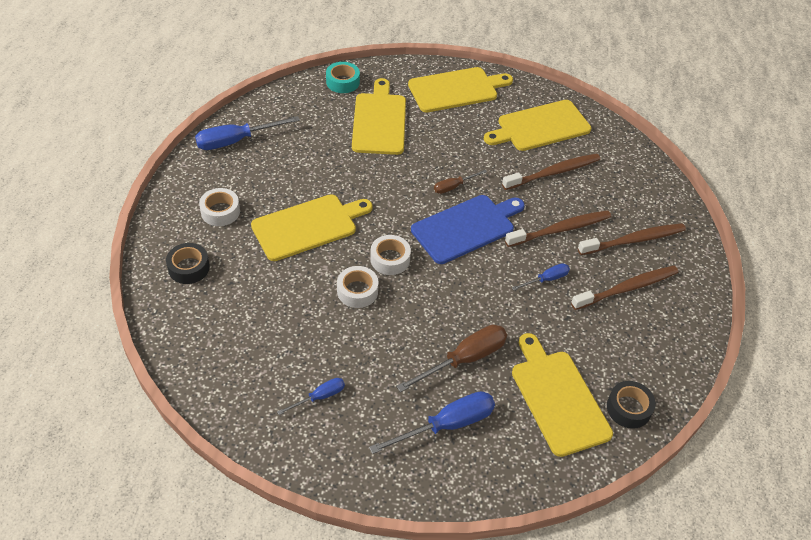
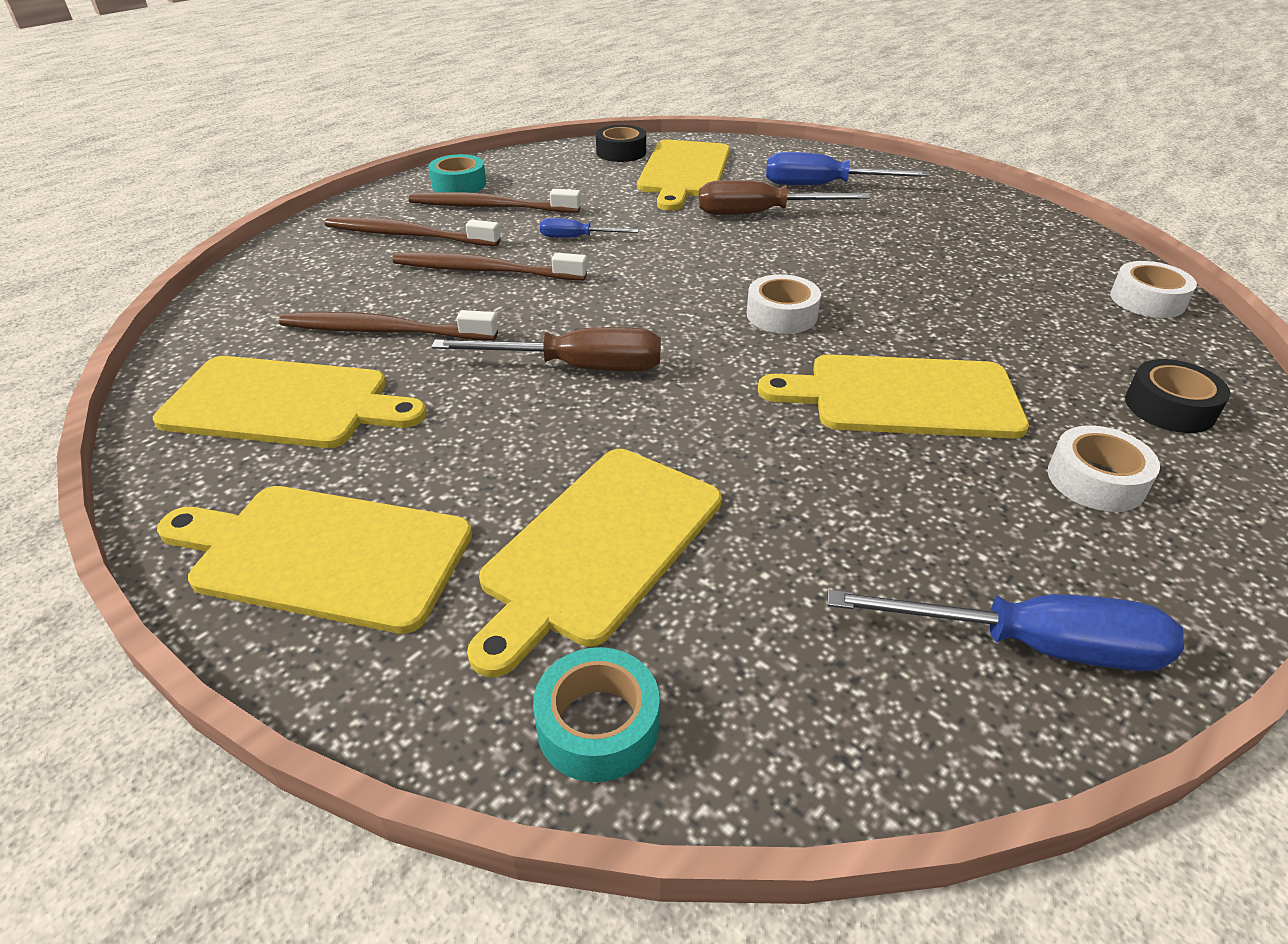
camera: 145 degrees left, 10 degrees down
blue screwdriver [277,378,345,415] -> none
white tape [337,266,378,308] -> white tape moved to [1110,261,1197,318]
blue cutting board [411,195,525,264] -> none
brown screwdriver [434,170,487,194] -> brown screwdriver [431,327,661,371], size x1.82
none -> turquoise tape [428,154,486,193]

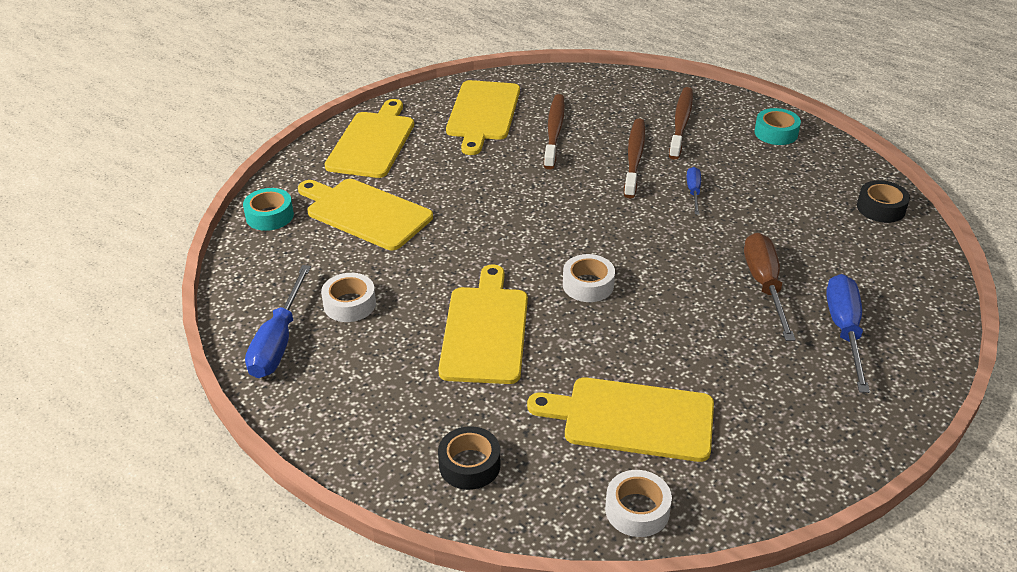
camera: 90 degrees right, 0 degrees up
brown toothbrush [409,189,581,213] -> none
brown screwdriver [431,327,661,371] -> none
yellow cutting board [637,140,730,211] -> yellow cutting board moved to [527,377,714,462]
white tape [1048,425,1160,512] -> white tape moved to [321,273,376,322]

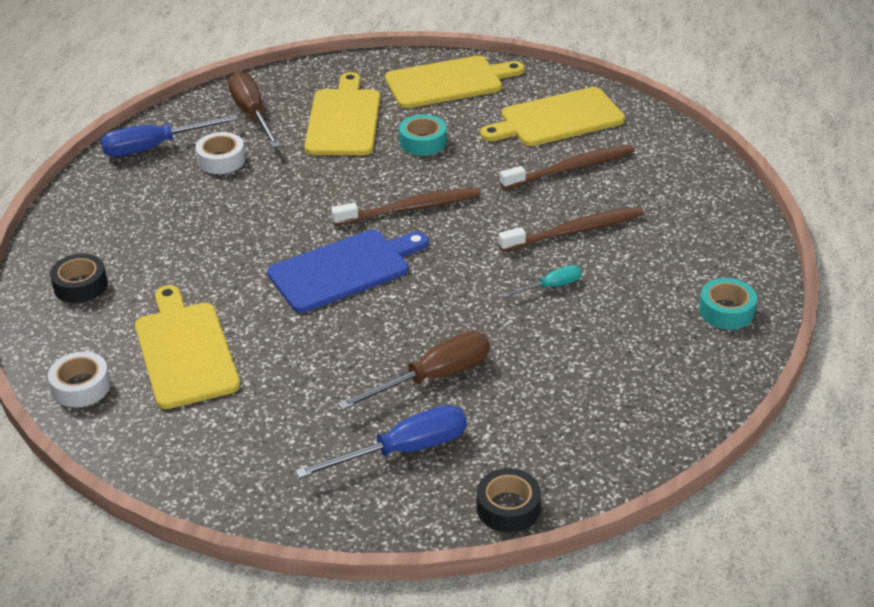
camera: 60 degrees right, 0 degrees up
turquoise tape [243,188,294,231] -> turquoise tape moved to [399,114,446,156]
yellow cutting board [438,264,528,384] -> none
white tape [563,254,615,302] -> blue cutting board [267,230,429,313]
brown toothbrush [669,87,693,160] -> brown toothbrush moved to [331,187,480,225]
blue screwdriver [687,167,701,214] -> turquoise screwdriver [502,265,582,298]
black tape [857,180,910,223] -> black tape moved to [477,468,541,533]
none -> brown screwdriver [228,71,281,148]

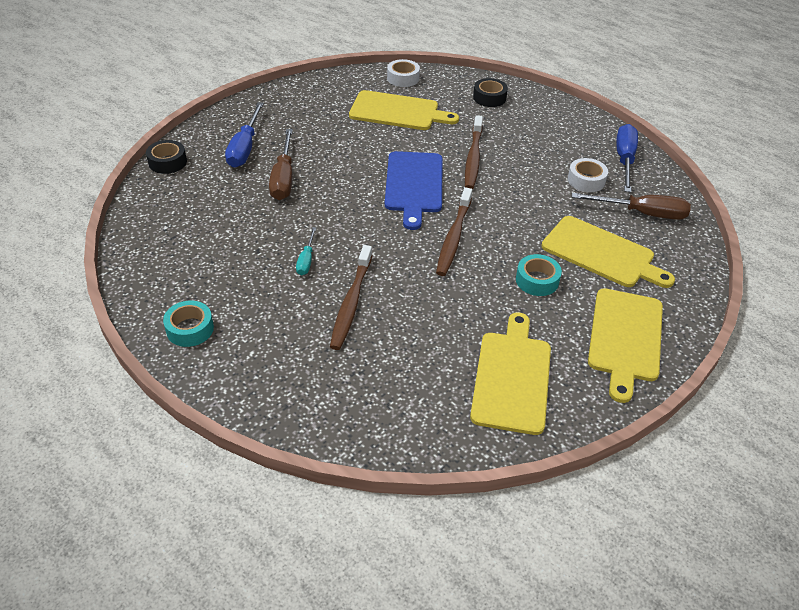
camera: 120 degrees right, 5 degrees up
brown toothbrush [500,144,634,189] -> brown toothbrush moved to [465,115,483,189]

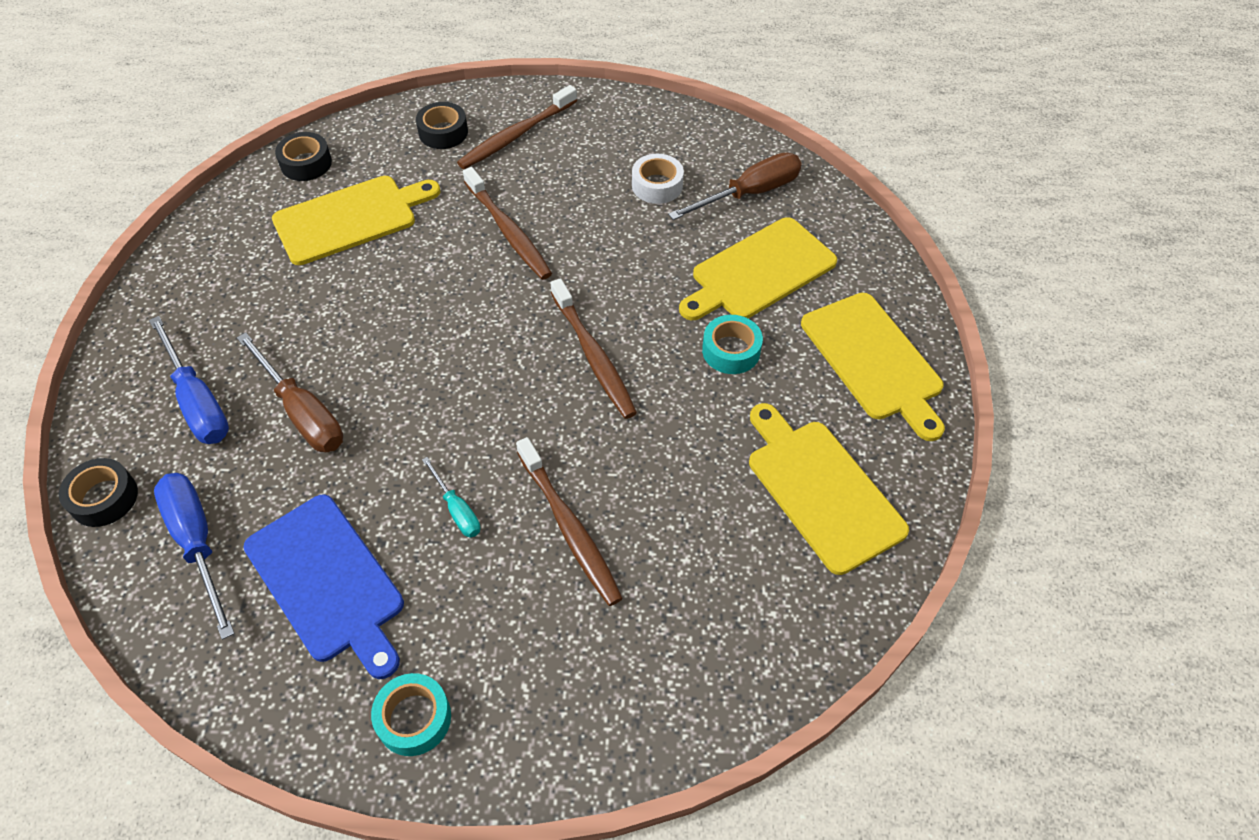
camera: 40 degrees left, 10 degrees up
blue cutting board [385,151,443,230] -> blue cutting board moved to [243,494,404,679]
white tape [387,59,420,87] -> black tape [275,132,332,181]
yellow cutting board [541,216,675,288] -> yellow cutting board turned 150 degrees clockwise [679,217,837,320]
blue screwdriver [616,124,638,193] -> blue screwdriver moved to [154,473,235,640]
none -> brown toothbrush [457,85,577,169]

